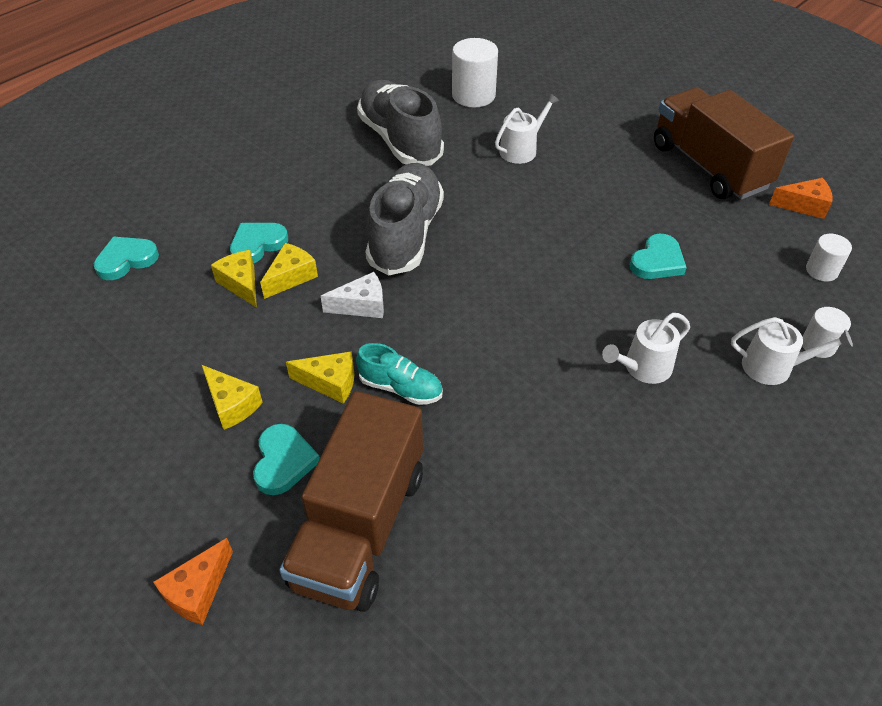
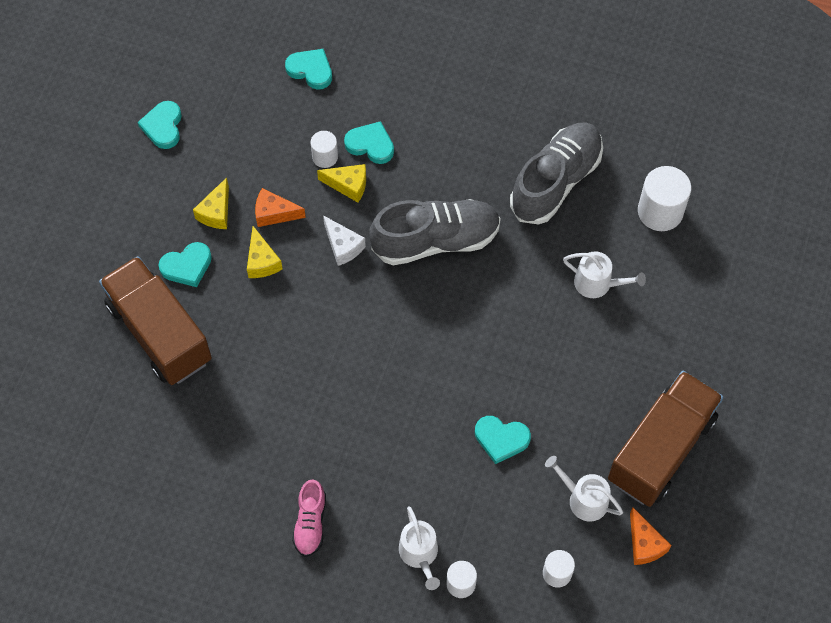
camera: 65 degrees right, 15 degrees up
orange cheese [153,538,233,625] -> orange cheese moved to [255,188,306,227]
yellow cheese [211,250,257,308] -> white cylinder [310,131,338,168]
brown truck [279,391,423,612] -> brown truck turned 60 degrees clockwise [99,256,212,385]
turquoise shoe [356,343,443,405] -> none
white watering can [602,313,690,384] -> white watering can moved to [545,456,623,522]
none -> turquoise heart [138,101,182,149]
none -> pink shoe [292,479,326,557]

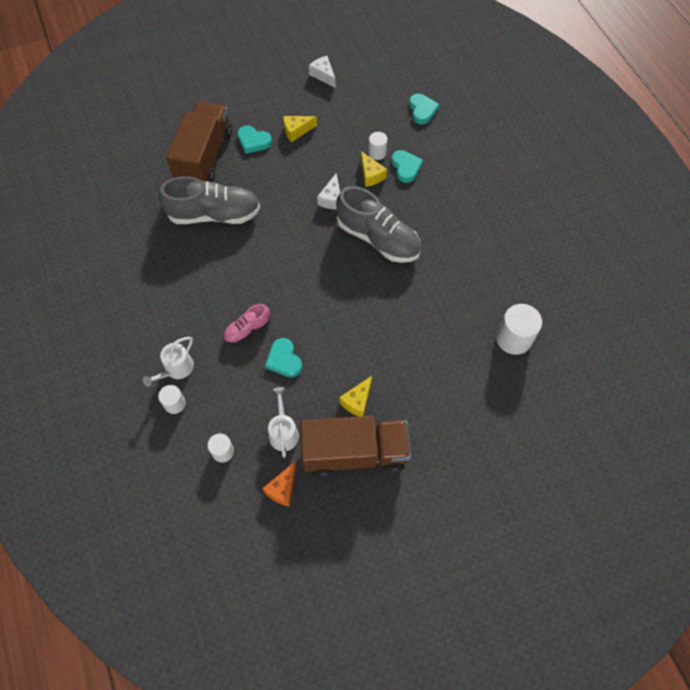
camera: 50 degrees right, 0 degrees up
turquoise heart [138,101,182,149] -> white cheese [309,56,336,88]
yellow cheese [247,226,282,278] -> yellow cheese moved to [339,376,372,416]
orange cheese [255,188,306,227] -> none
pink shoe [292,479,326,557] -> pink shoe moved to [223,304,270,345]
grey shoe [510,122,603,224] -> grey shoe moved to [159,176,260,224]
white watering can [563,251,646,298] -> none

